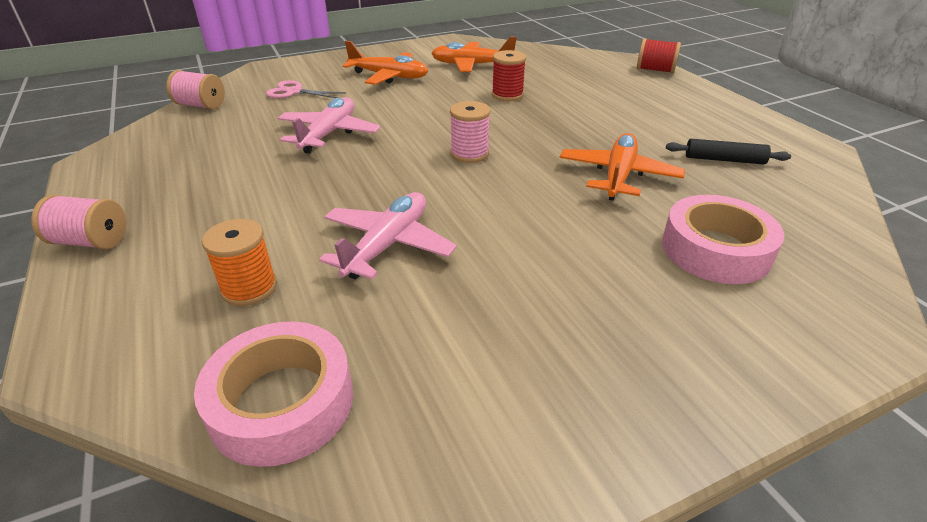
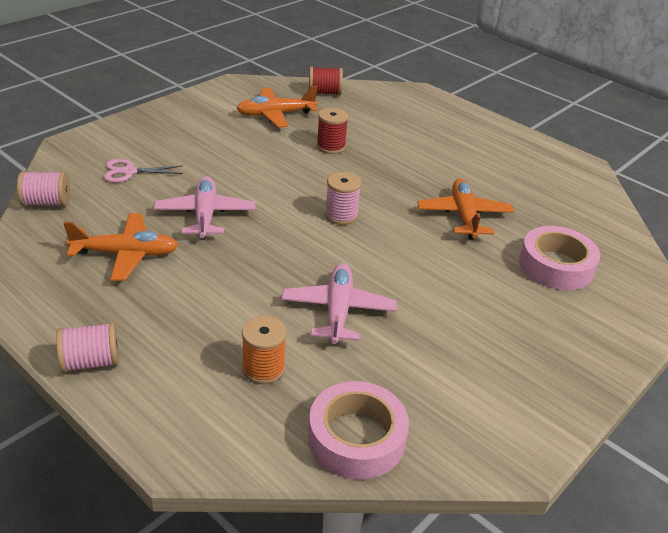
camera: 25 degrees left, 0 degrees up
orange plane [342,41,428,85] -> orange plane moved to [63,213,178,281]
red spool [637,38,681,74] -> red spool moved to [309,67,343,95]
black rolling pin [666,139,791,165] -> none

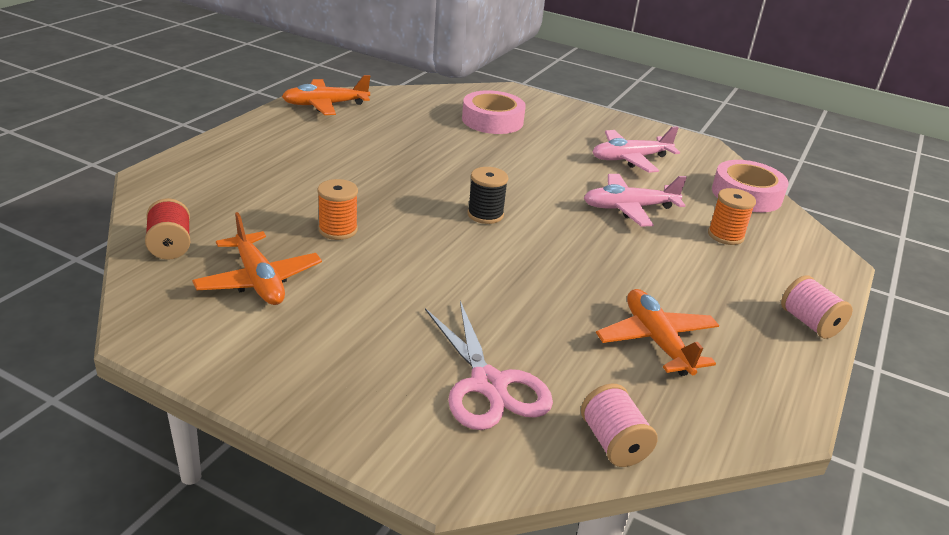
camera: 105 degrees left, 5 degrees down
pink scissors [103,159,183,182] -> pink scissors [425,301,553,430], size x1.63
pink plane [154,176,255,240] -> pink plane moved to [593,126,680,173]
red spool [317,108,348,154] -> orange spool [318,179,358,240]
pink spool [325,172,361,225] -> black spool [467,167,508,224]
orange plane [417,179,514,240] -> orange plane moved to [282,75,370,115]

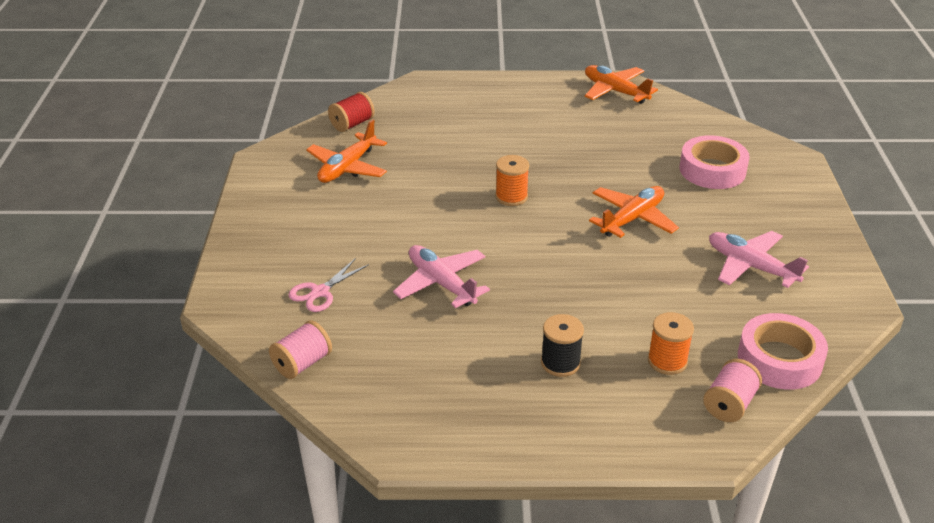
camera: 65 degrees right, 5 degrees up
orange spool [318,179,358,240] -> orange spool moved to [495,155,529,206]
pink scissors [425,301,553,430] -> pink scissors [288,258,369,312], size x0.61
black spool [467,167,508,224] -> black spool moved to [541,314,584,377]
pink plane [584,174,687,226] -> pink plane moved to [393,245,490,308]
orange plane [596,289,719,376] -> orange plane moved to [589,186,679,238]
pink spool [781,275,853,339] -> pink spool moved to [703,359,762,422]

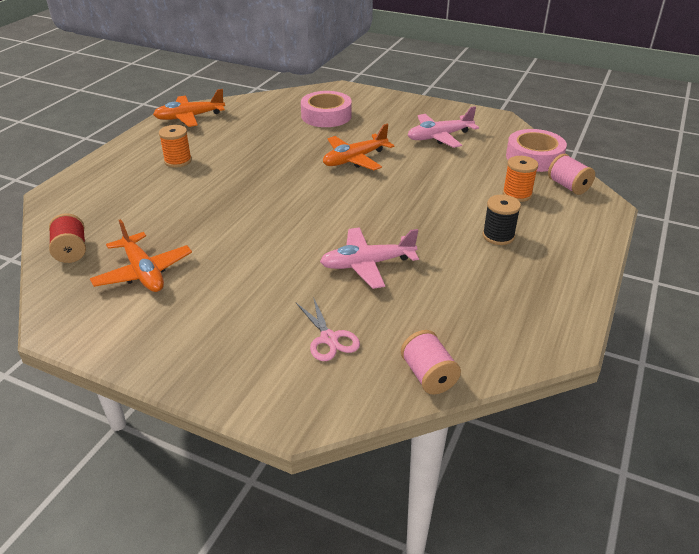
camera: 65 degrees left, 0 degrees up
orange spool [495,155,529,206] -> orange spool moved to [159,125,192,168]
orange plane [589,186,679,238] -> orange plane turned 105 degrees counterclockwise [323,124,394,170]

